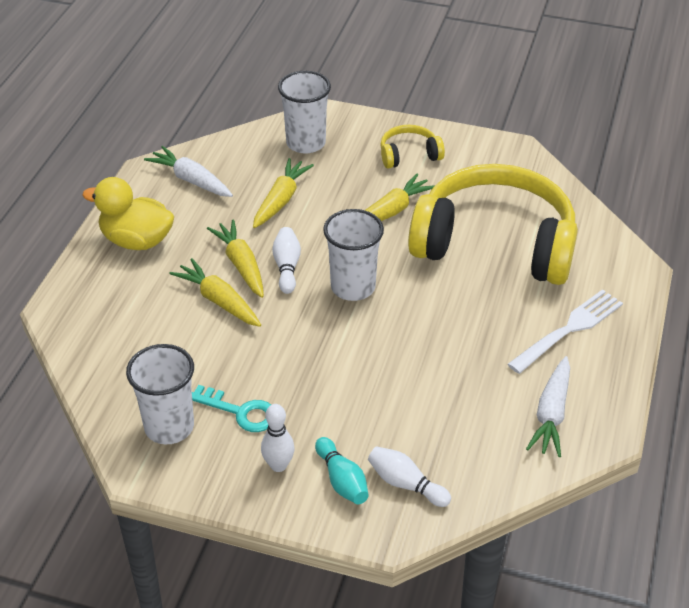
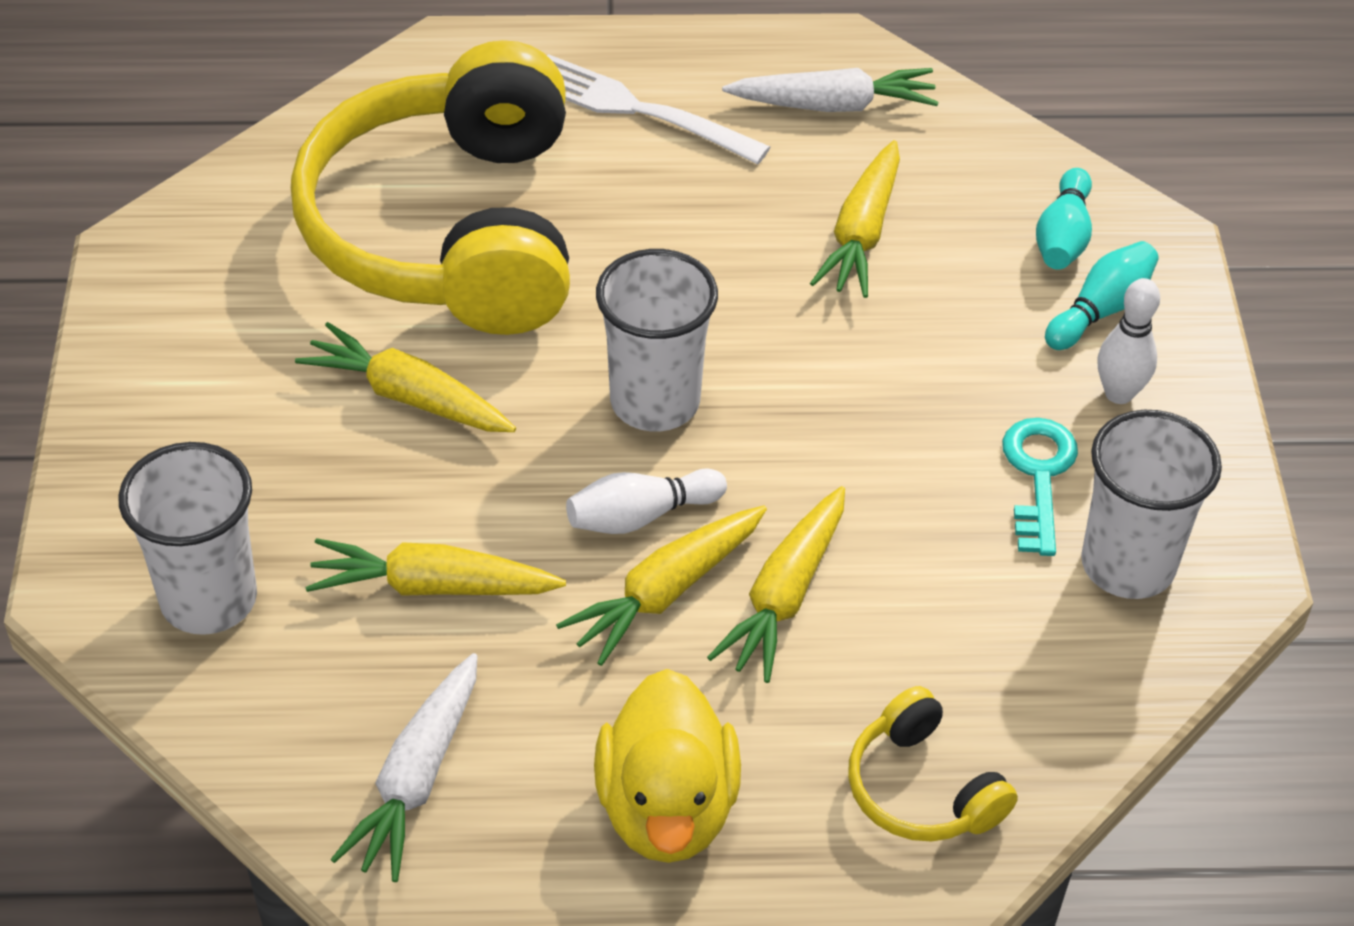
camera: 110 degrees left, 5 degrees up
white bowling pin [368,446,451,507] -> turquoise bowling pin [1036,168,1092,269]
yellow headphones [380,125,445,169] -> yellow headphones moved to [848,686,1018,842]
none -> yellow carrot [810,140,900,298]

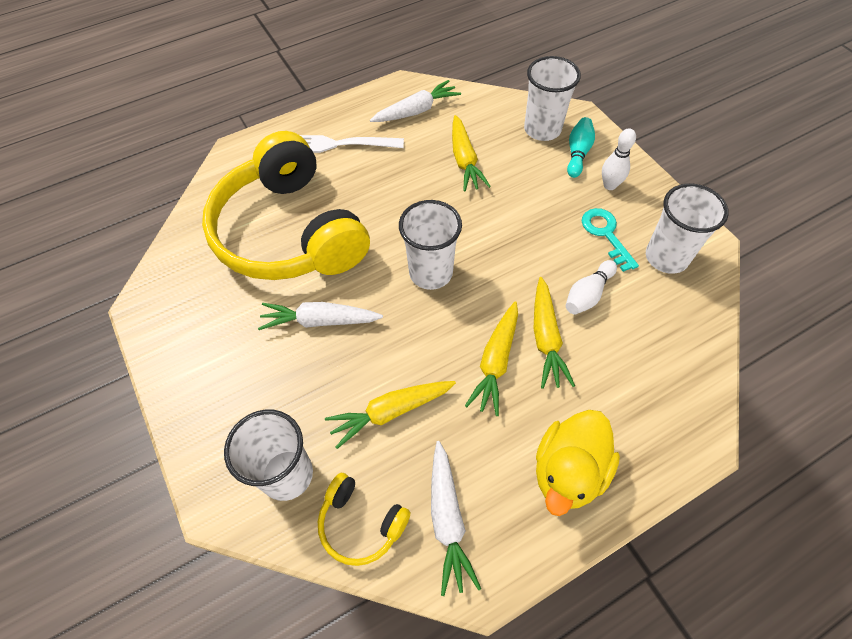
camera: 25 degrees left, 10 degrees up
yellow carrot [295,322,516,432] -> white carrot [258,302,383,330]
white bowling pin [566,468,727,534] -> white bowling pin moved to [566,260,617,315]
yellow duck [594,669,741,863] -> yellow duck turned 60 degrees clockwise [536,410,620,516]
yellow headphones [848,686,1018,842] -> yellow headphones moved to [318,473,411,566]
turquoise bowling pin [1036,168,1092,269] -> white cup [524,56,581,141]

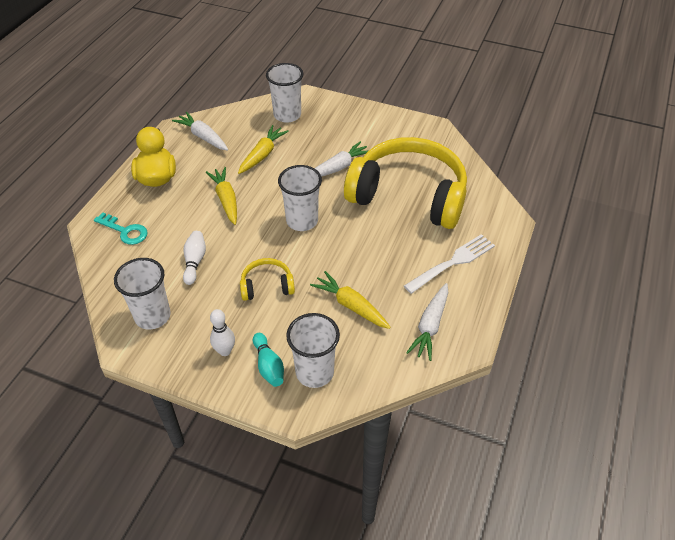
camera: 140 degrees right, 10 degrees down
yellow headphones [318,473,411,566] -> yellow headphones moved to [240,258,295,301]
yellow carrot [534,277,575,389] -> none
turquoise key [582,208,639,272] -> turquoise key moved to [94,212,148,245]

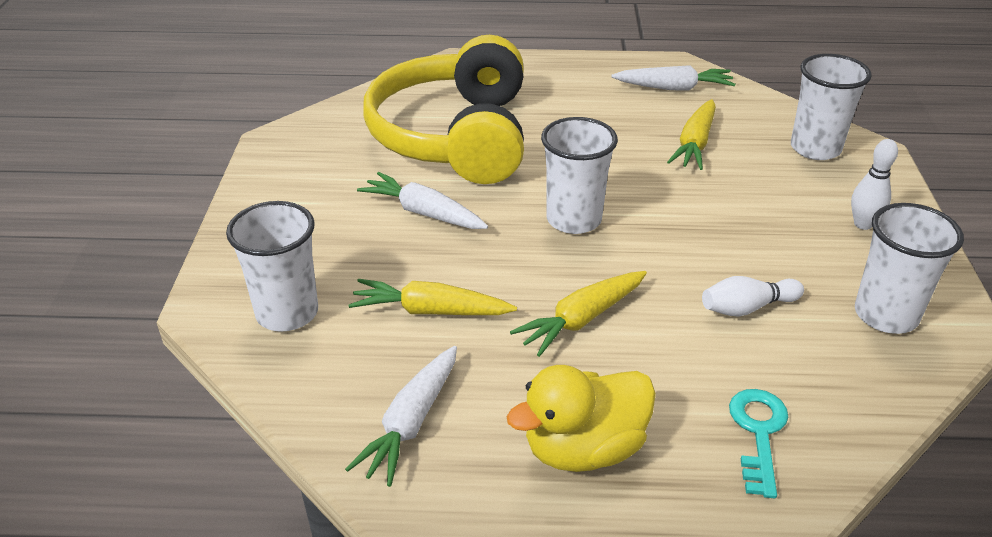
camera: 110 degrees left, 10 degrees down
yellow headphones [240,258,295,301] -> none
turquoise bowling pin [253,333,284,387] -> none
white fork [404,234,495,294] -> none

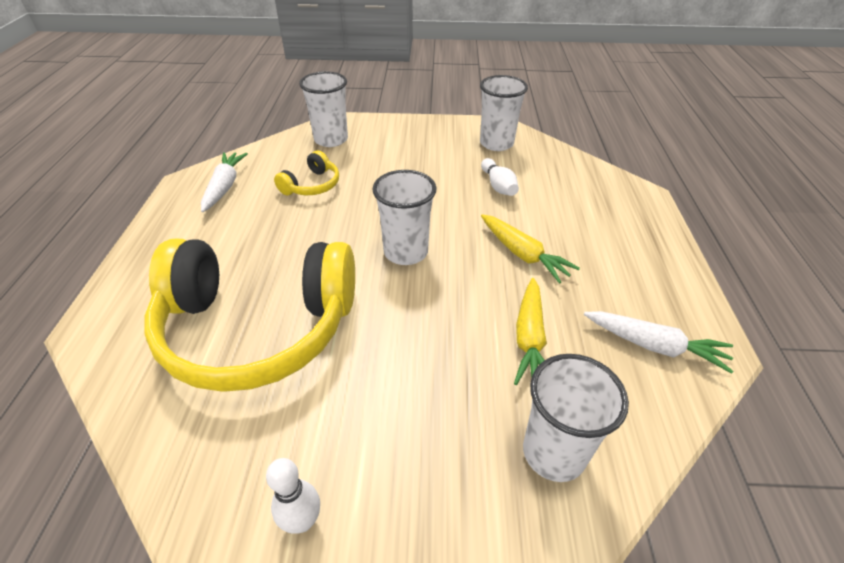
camera: 90 degrees left, 5 degrees up
white carrot [357,172,488,229] -> none
yellow duck [507,365,656,472] -> none
yellow carrot [667,99,716,170] -> yellow headphones [274,151,339,195]
turquoise key [729,389,788,498] -> none
white bowling pin [851,139,898,230] -> white bowling pin moved to [266,458,320,534]

